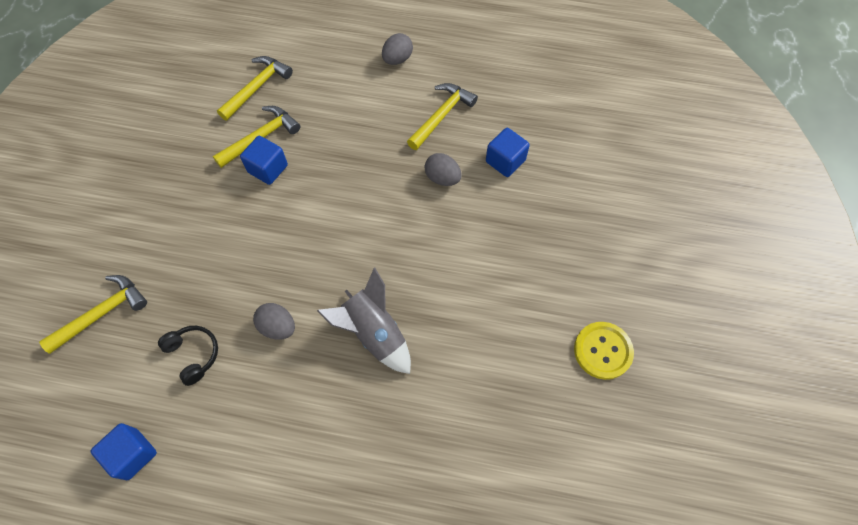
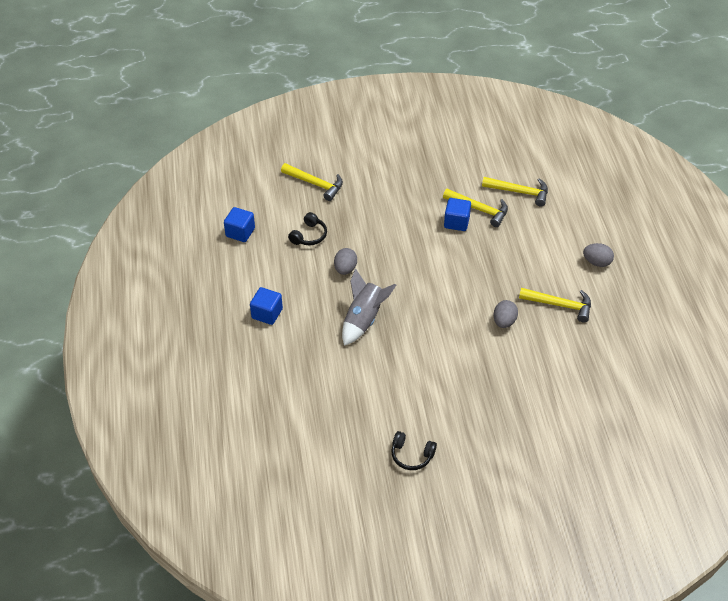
camera: 70 degrees right, 15 degrees down
blue cube [486,128,530,177] -> blue cube moved to [250,287,283,325]
yellow button [574,322,634,380] -> black headphones [391,431,437,470]

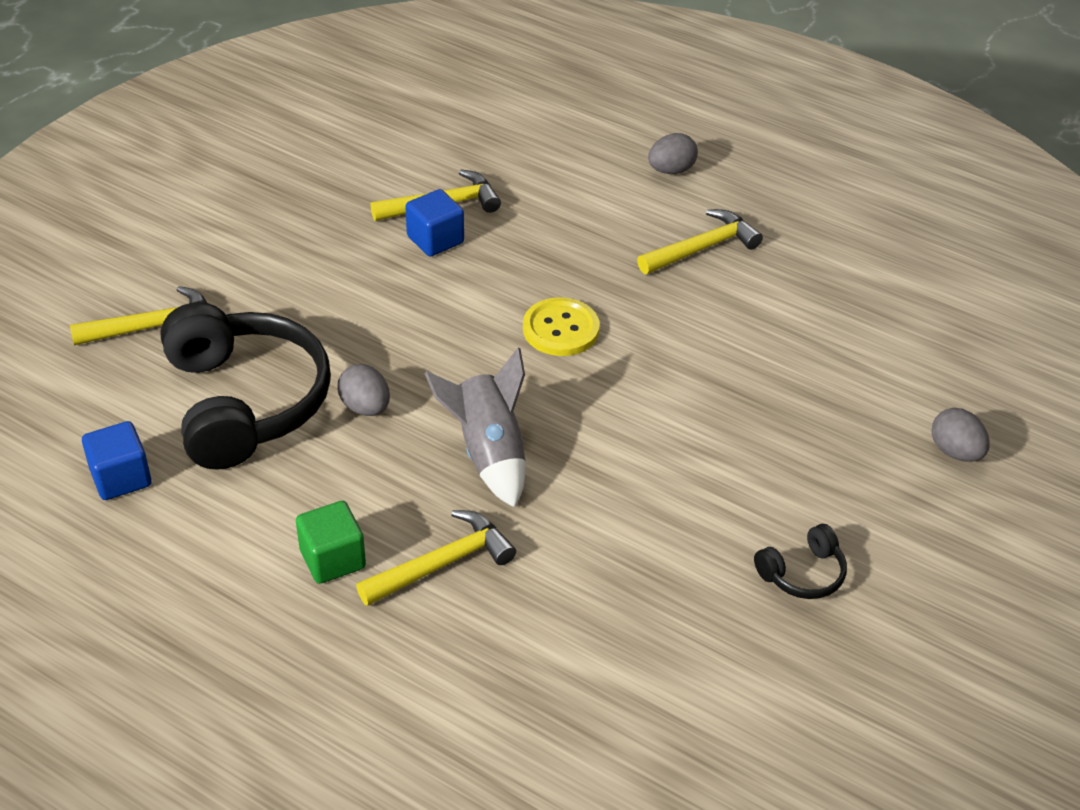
camera: 50 degrees left, 5 degrees down
blue cube [250,287,283,325] -> green cube [296,501,366,584]
black headphones [288,212,327,245] -> black headphones [161,302,331,469], size x2.31
yellow hammer [482,177,548,206] -> yellow hammer moved to [356,510,516,606]
grey egg [494,300,518,328] -> grey egg moved to [931,408,990,462]
none -> yellow button [523,297,600,356]

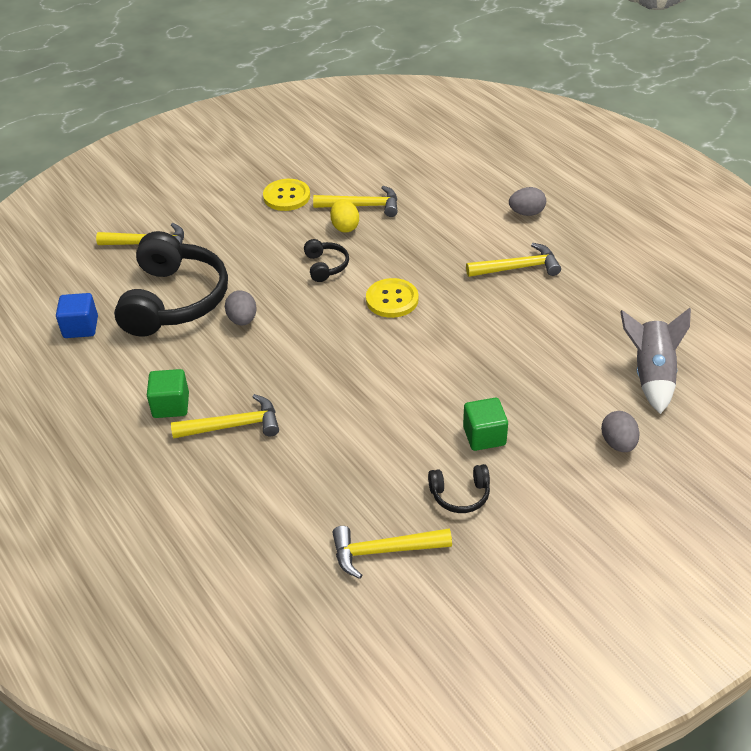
camera: 25 degrees right, 0 degrees up
blue cube [405,189,464,256] -> yellow egg [330,199,359,232]
grey rocket [424,347,526,508] -> grey rocket moved to [620,308,691,414]
none -> yellow button [263,179,310,211]
none -> black headphones [304,239,349,282]
none -> yellow hammer [332,526,452,579]
none -> green cube [463,398,508,451]

